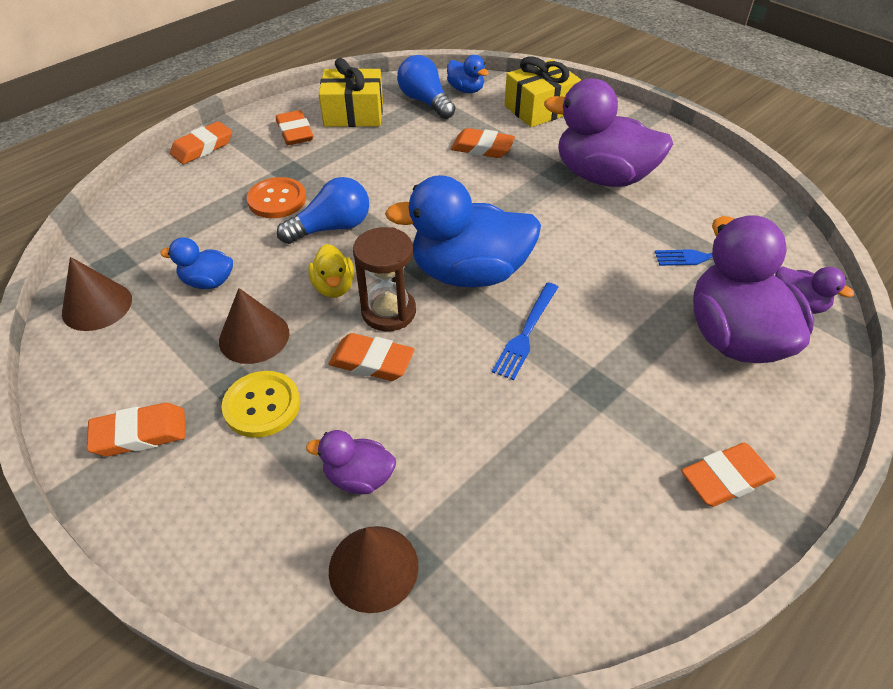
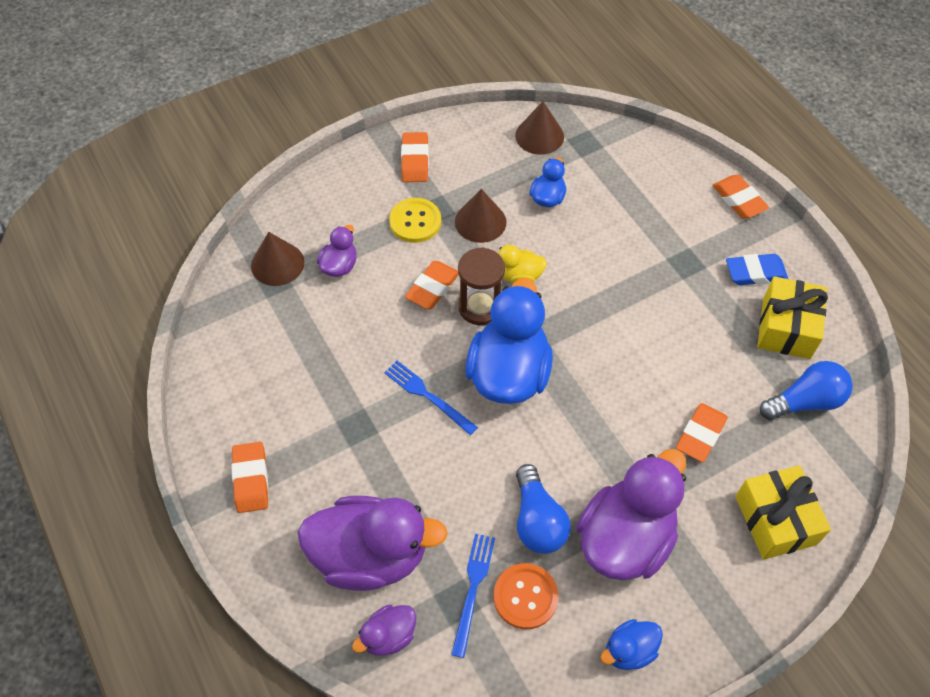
camera: 105 degrees right, 10 degrees up
orange button [247,177,306,218] -> orange button moved to [493,563,559,629]
orange eraser [276,110,313,145] -> blue eraser [726,254,788,285]
blue light bulb [277,177,369,244] -> blue light bulb moved to [516,464,571,554]
blue duck [447,55,489,93] -> blue duck moved to [601,619,663,670]

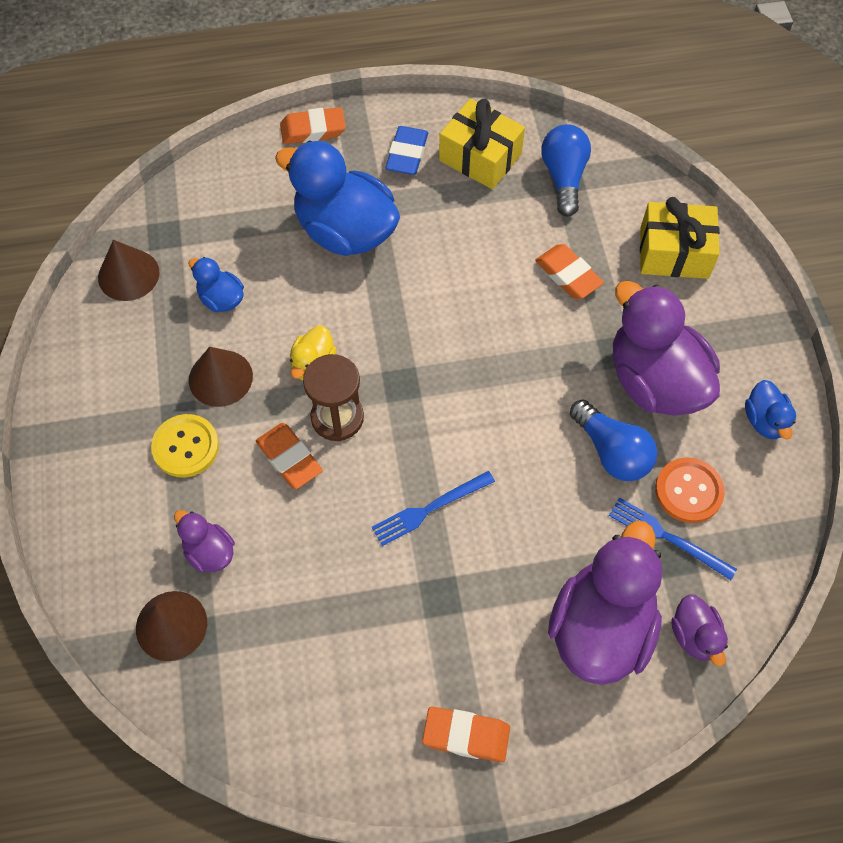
camera: 70 degrees left, 5 degrees up
orange eraser [401,132,429,182] -> none
blue duck [465,278,553,404] -> blue duck moved to [275,141,400,256]
blue light bulb [516,464,571,554] -> blue light bulb turned 45 degrees clockwise [570,399,657,481]

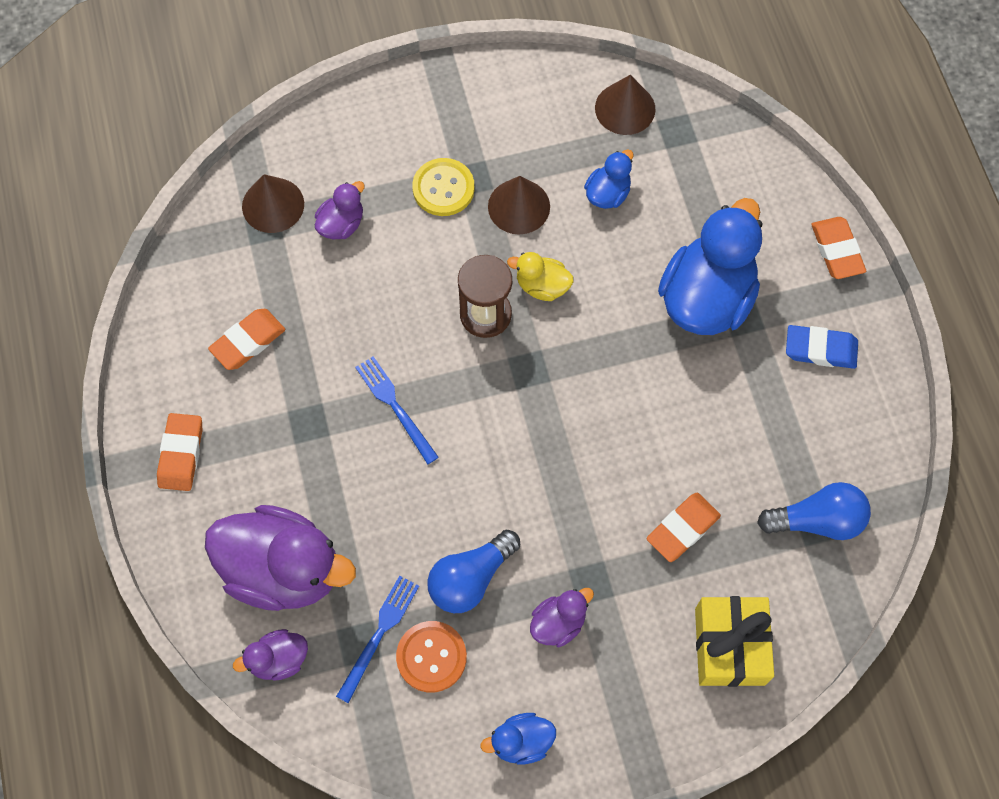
camera: 85 degrees right, 5 degrees up
orange eraser [256,423,323,489] -> orange eraser moved to [208,309,285,370]
yellow gift [439,98,525,189] -> none
purple duck [613,281,720,416] -> purple duck [530,588,594,647], size x0.47

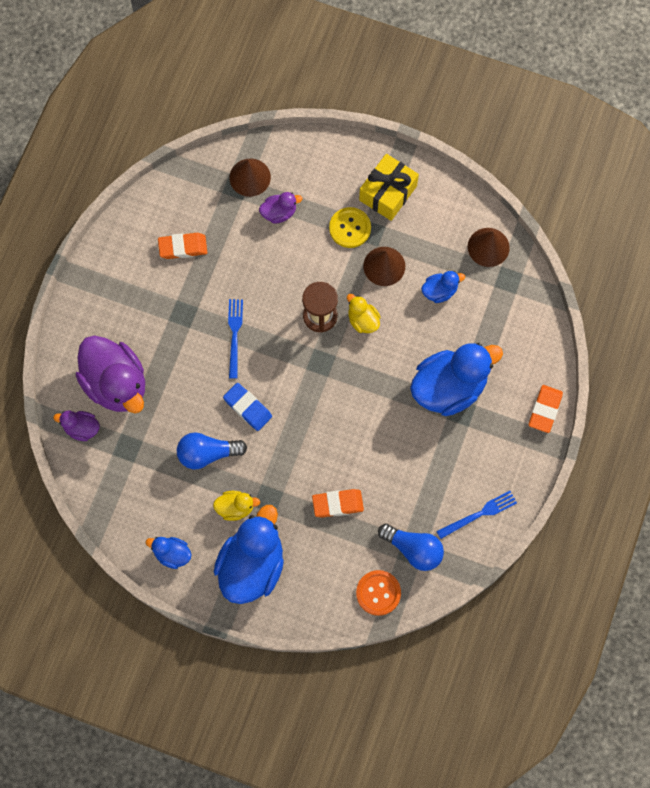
camera: 35 degrees right, 5 degrees up
orange eraser [157,413,203,491] -> none
blue fork [336,576,419,703] -> blue fork moved to [436,491,517,539]
orange button [396,621,467,693] -> orange button moved to [356,570,401,616]
purple duck [530,588,594,647] -> yellow duck [213,491,260,521]
yellow gift [695,596,774,687] -> yellow gift moved to [359,154,419,221]
blue eraser [786,325,858,369] -> blue eraser moved to [223,383,272,431]
none -> blue duck [214,505,284,604]

